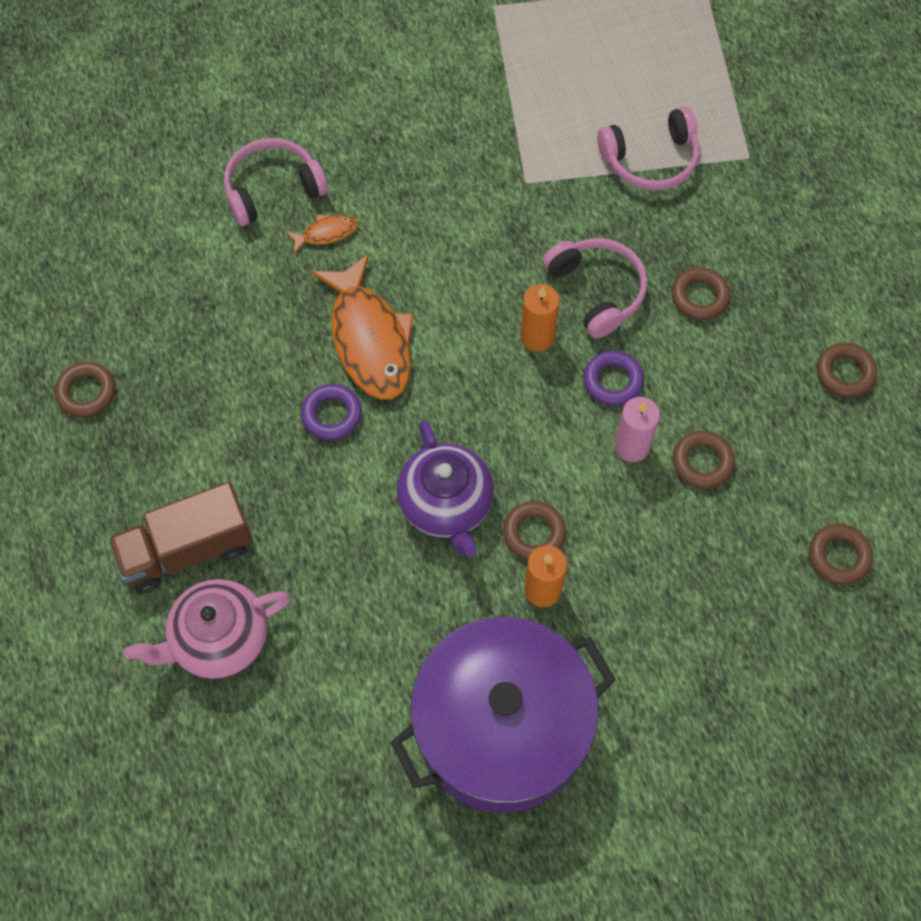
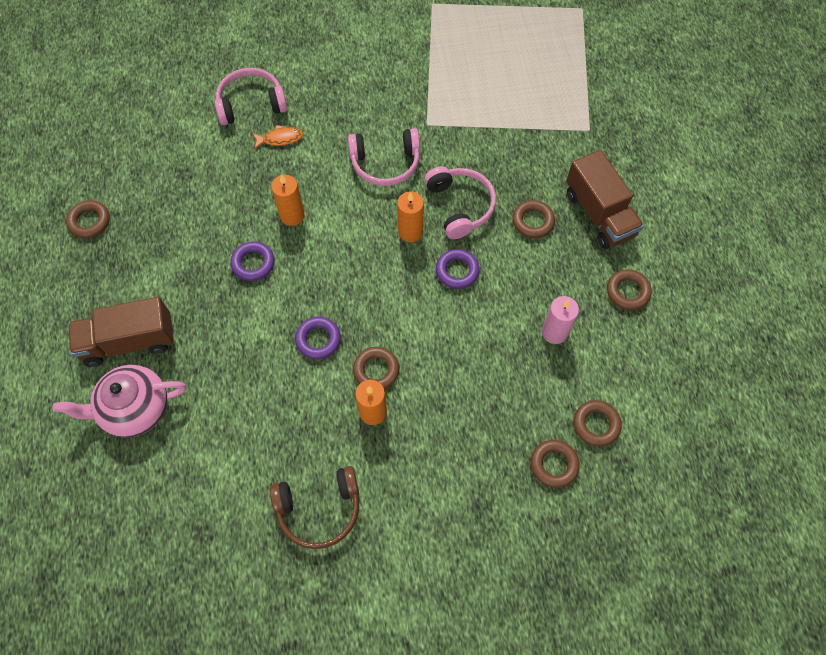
camera: 10 degrees right, 0 degrees up
orange fish [311,254,414,400] -> orange candle [271,175,305,226]
purple pot [390,617,616,813] -> brown headphones [270,466,359,549]
purple teapot [397,420,494,557] -> purple ring [295,317,341,360]
pink headphones [597,107,700,190] -> pink headphones moved to [348,128,420,186]
pink candle [614,397,660,462] -> pink candle moved to [542,296,579,344]
brown ring [673,431,735,489] -> brown ring moved to [531,440,580,488]
none -> brown truck [566,150,644,249]

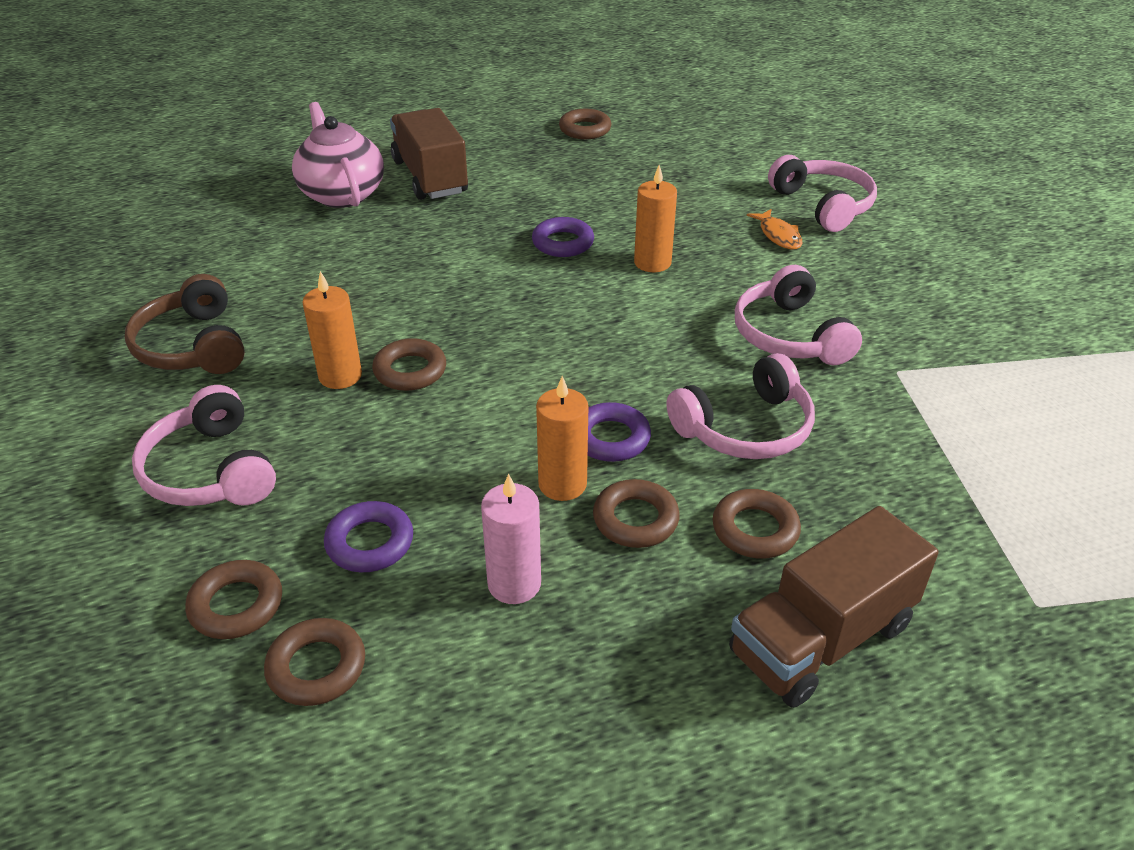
camera: 80 degrees right, 25 degrees down
purple ring [295,317,341,360] -> purple ring moved to [324,501,413,572]
orange candle [397,192,424,242] -> orange candle moved to [536,376,588,501]
brown ring [607,269,652,310] -> brown ring moved to [593,479,680,548]
none -> pink headphones [132,385,276,506]

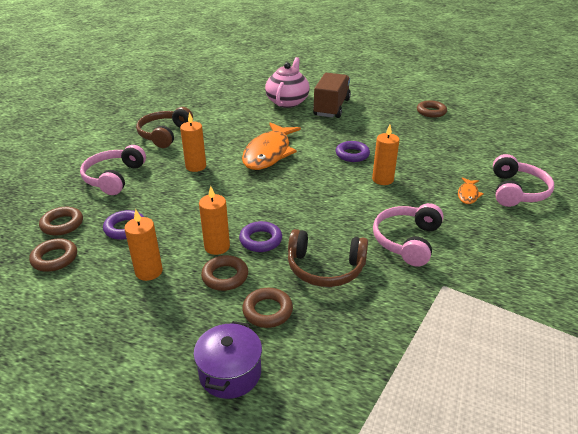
camera: 40 degrees right, 5 degrees down
brown ring [372,338,446,391] -> none
pink candle [481,474,541,604] -> orange candle [124,209,163,281]
pink headphones [667,353,815,459] -> brown headphones [288,229,368,287]
brown truck [729,506,939,708] -> purple pot [193,321,262,399]
none -> orange fish [242,123,301,170]

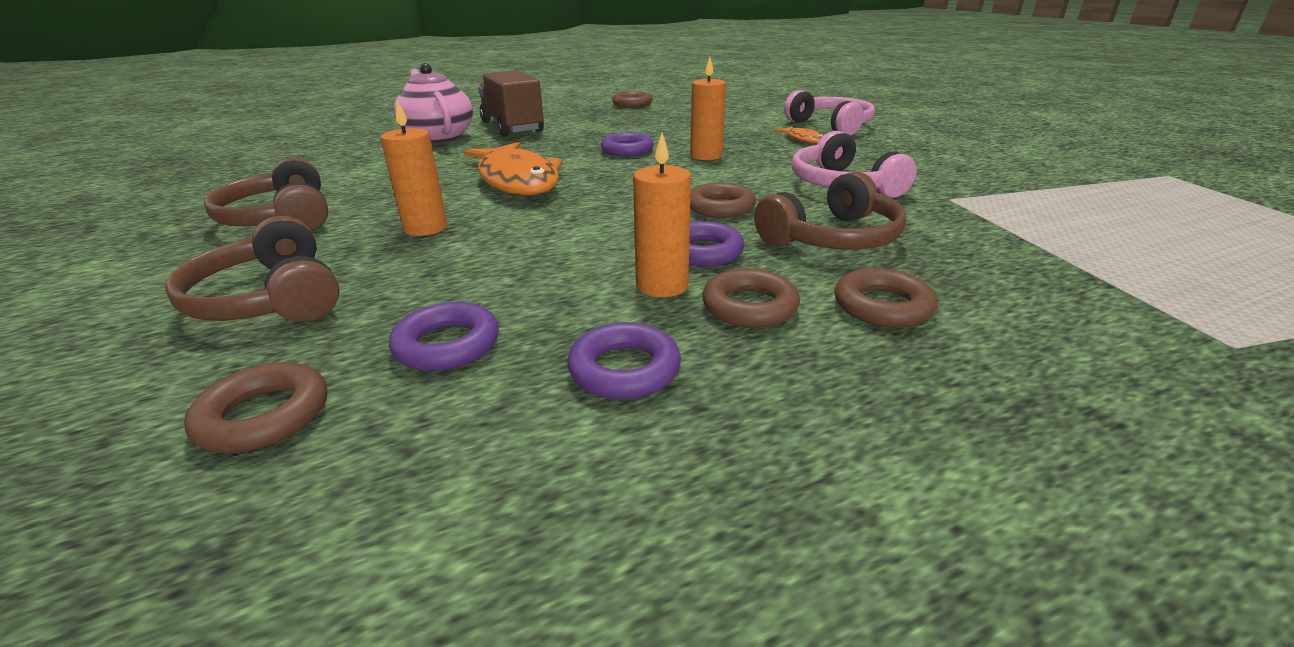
camera: 45 degrees left, 5 degrees down
brown ring [29,238,77,272] -> brown ring moved to [690,183,756,218]
pink headphones [80,145,146,195] -> brown headphones [165,216,340,322]
orange candle [124,209,163,281] -> purple ring [567,322,681,399]
purple pot [193,321,262,399] -> none

